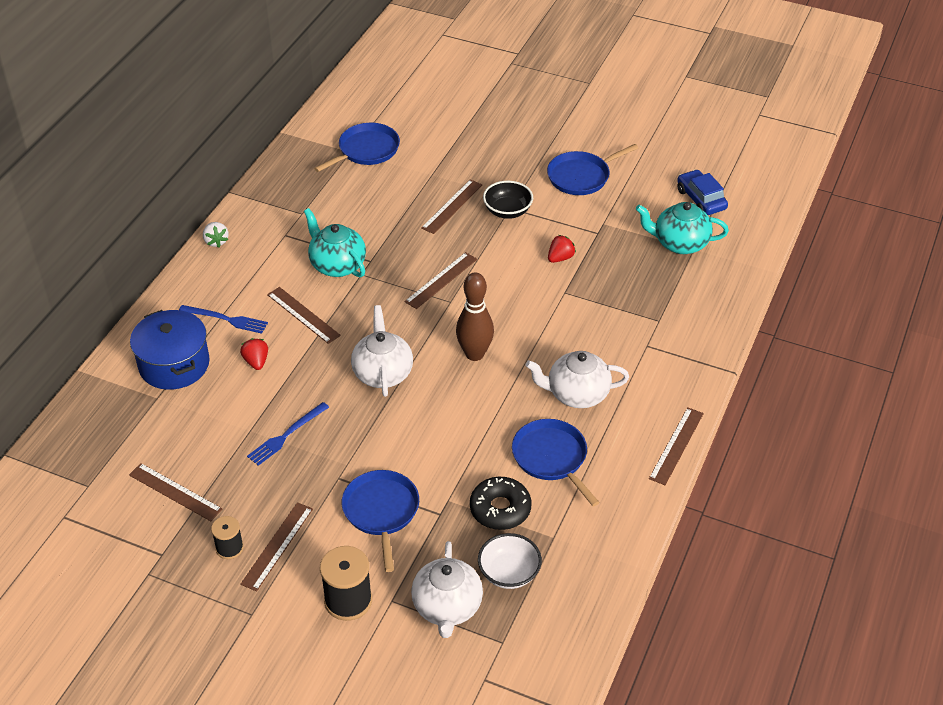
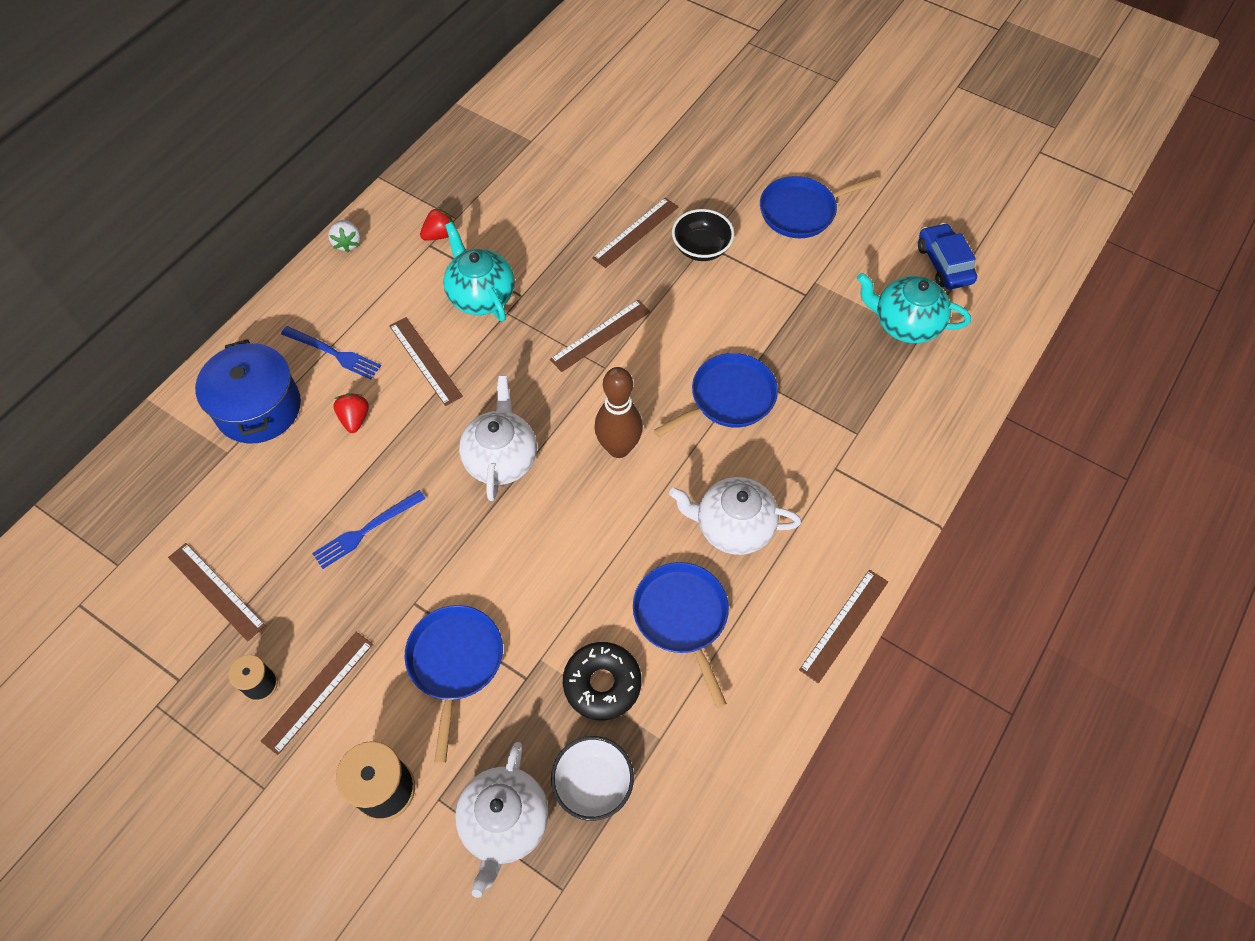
camera: 10 degrees right, 15 degrees up
blue pan [314,123,400,172] -> blue pan moved to [653,353,778,437]
red strawberry [548,235,576,263] -> red strawberry moved to [420,207,455,241]

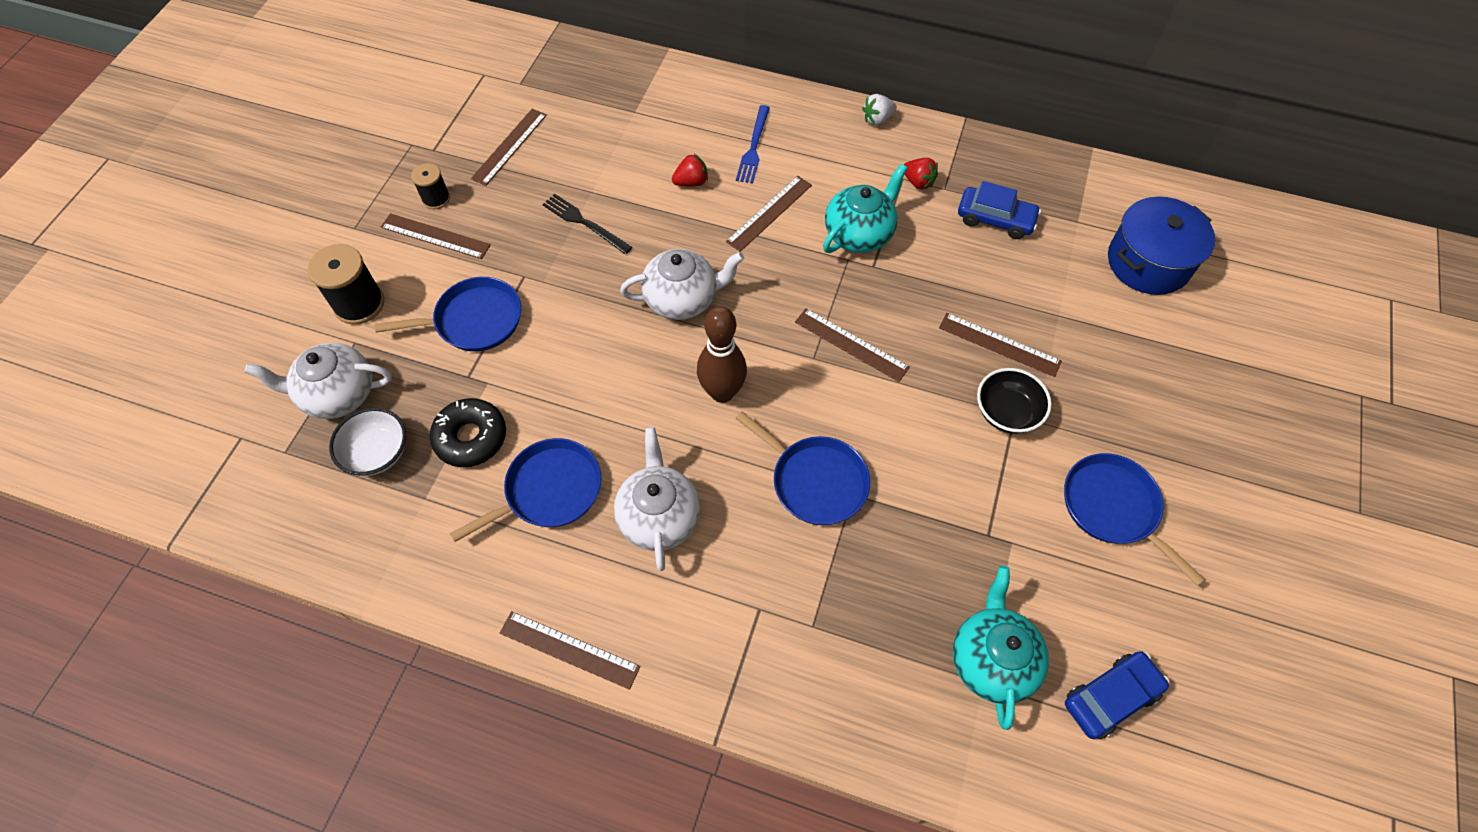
camera: 75 degrees right, 0 degrees up
blue pot [195,339,301,443] -> blue pot moved to [1108,196,1215,295]
blue fork [312,490,426,569] -> black fork [542,194,632,254]
none -> blue car [958,181,1041,239]

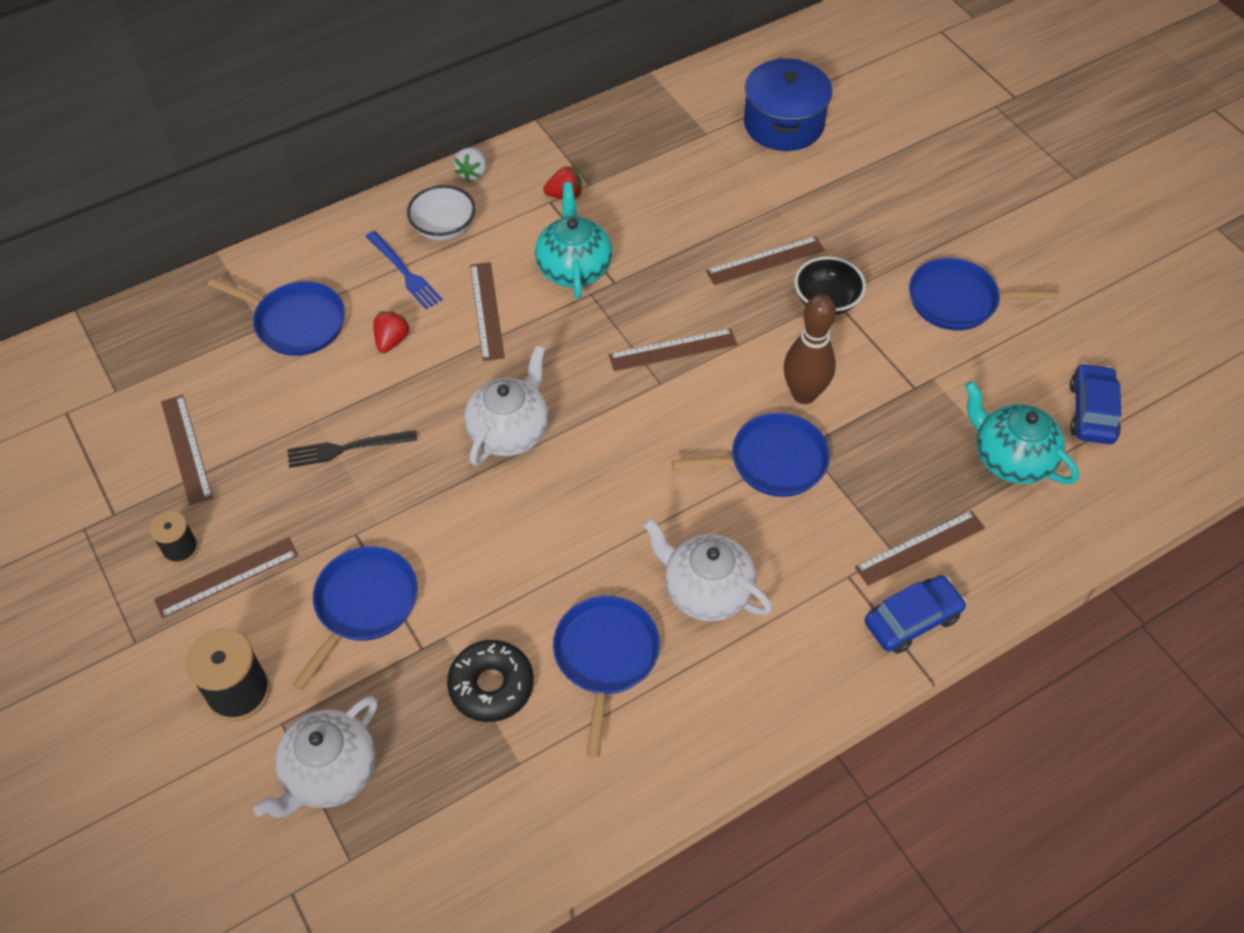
camera: 50 degrees left, 5 degrees down
white bowl [329,408,406,476] -> white bowl moved to [407,185,476,241]
brown ruler [500,611,640,690] -> brown ruler moved to [855,510,985,586]
brown bowling pin [697,306,747,403] -> brown bowling pin moved to [784,294,836,404]
blue car [958,181,1041,239] -> blue car moved to [864,575,967,654]
none -> blue pan [208,278,345,356]

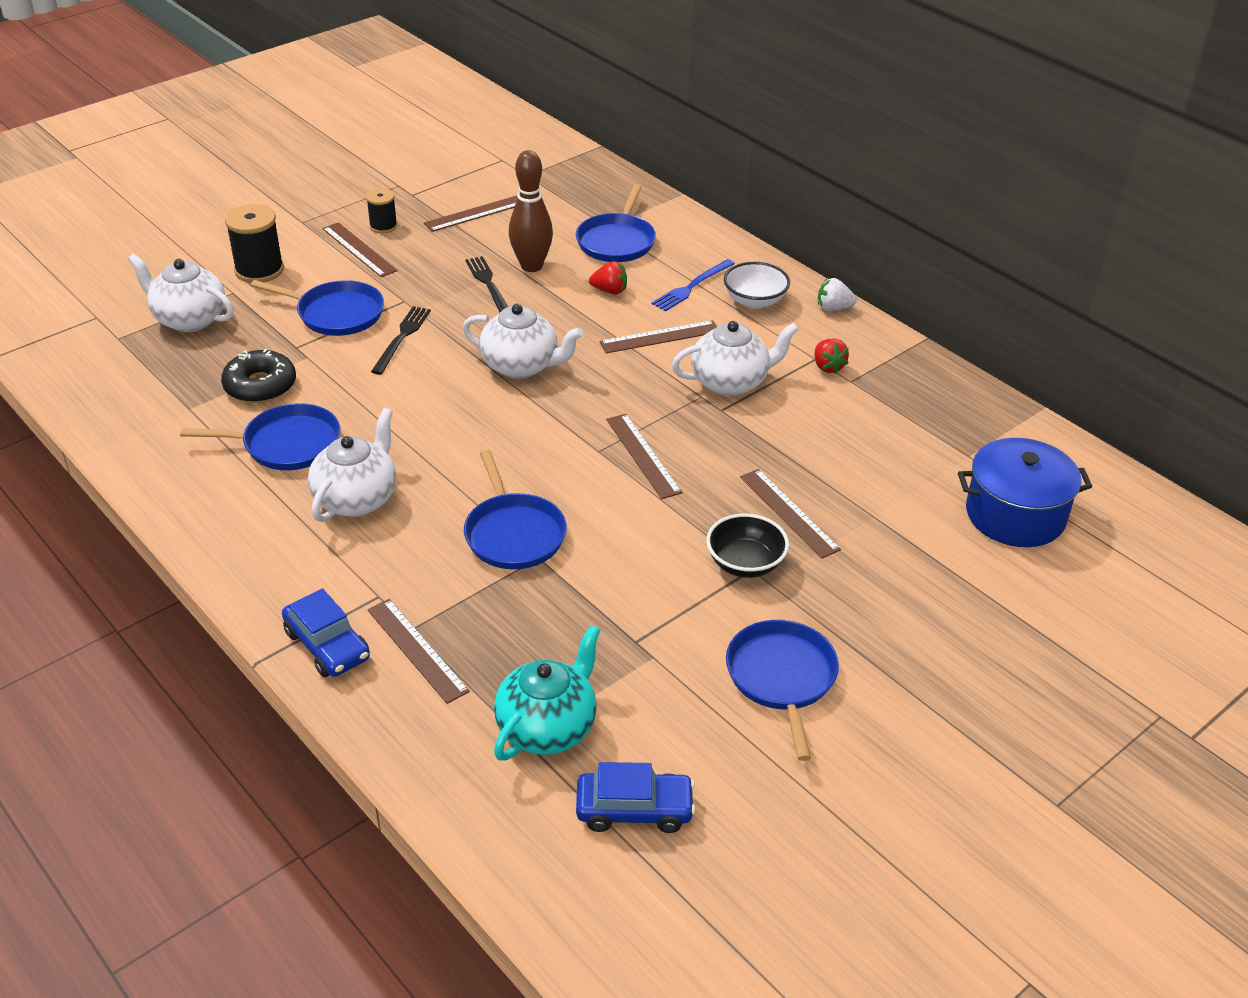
camera: 80 degrees right, 15 degrees down
turquoise teapot [535,183,612,299] -> white teapot [672,321,799,396]
brown bowling pin [784,294,836,404] -> brown bowling pin moved to [509,150,553,272]
none -> black fork [371,306,431,375]

